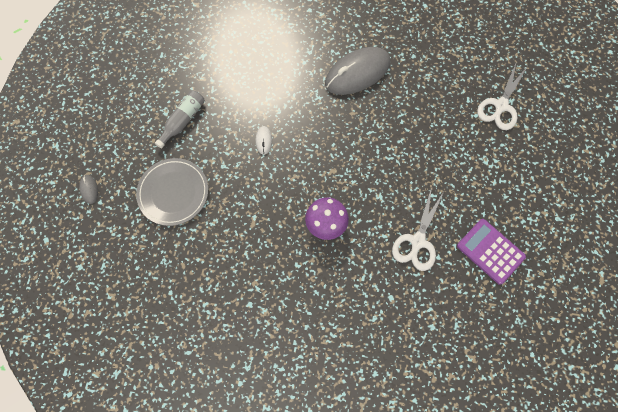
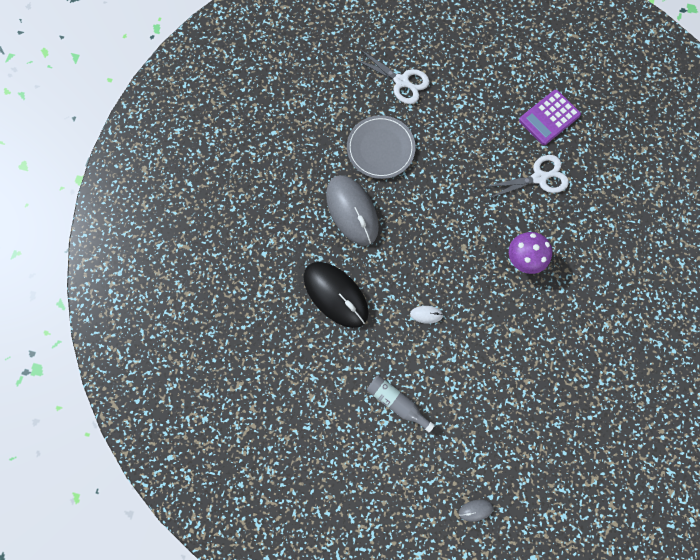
camera: 85 degrees left, 5 degrees up
grey plate [136,158,208,226] -> grey plate moved to [347,115,416,179]
white scissors [392,187,444,271] -> white scissors turned 45 degrees counterclockwise [484,155,569,199]
none -> black mouse [304,262,369,328]

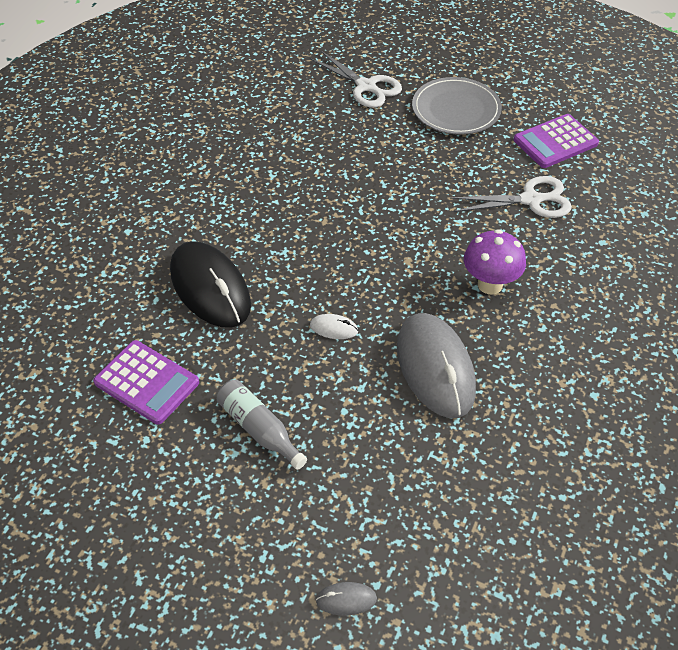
camera: 10 degrees right, 25 degrees down
grey mouse [326,175,379,246] -> grey mouse moved to [397,313,476,418]
grey plate [347,115,416,179] -> grey plate moved to [412,77,502,135]
none -> purple calculator [93,340,199,425]

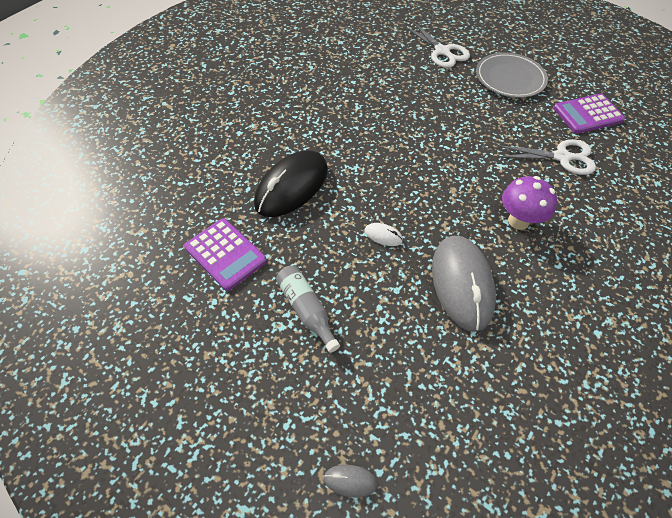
camera: 10 degrees right, 5 degrees up
black mouse [170,241,251,328] -> black mouse turned 60 degrees clockwise [254,150,328,217]

